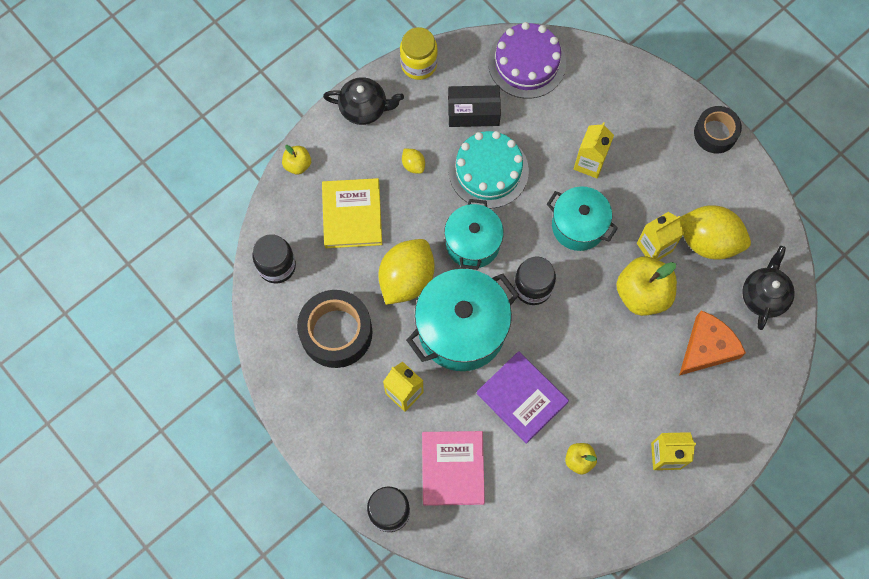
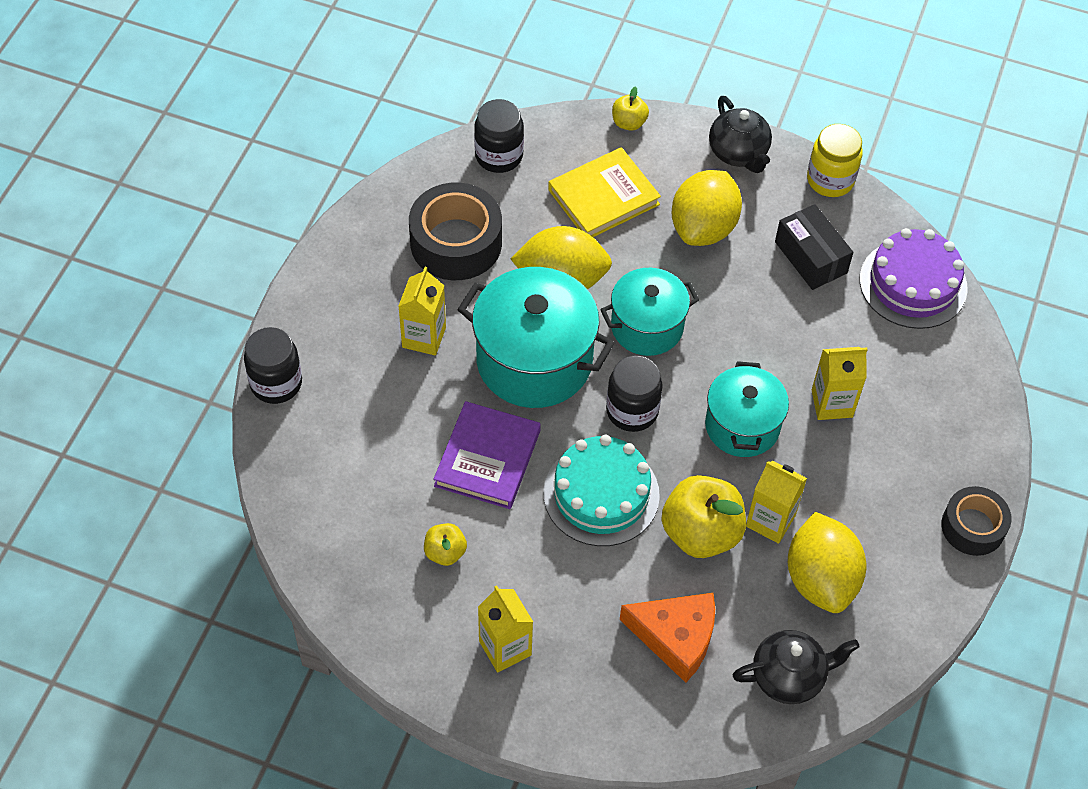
camera: 60 degrees right, 15 degrees down
yellow lemon [402,149,425,174] -> yellow lemon [671,170,742,246], size x2.33
pink book [422,431,485,506] -> none
turquoise cake [449,131,529,209] -> turquoise cake moved to [543,435,660,546]

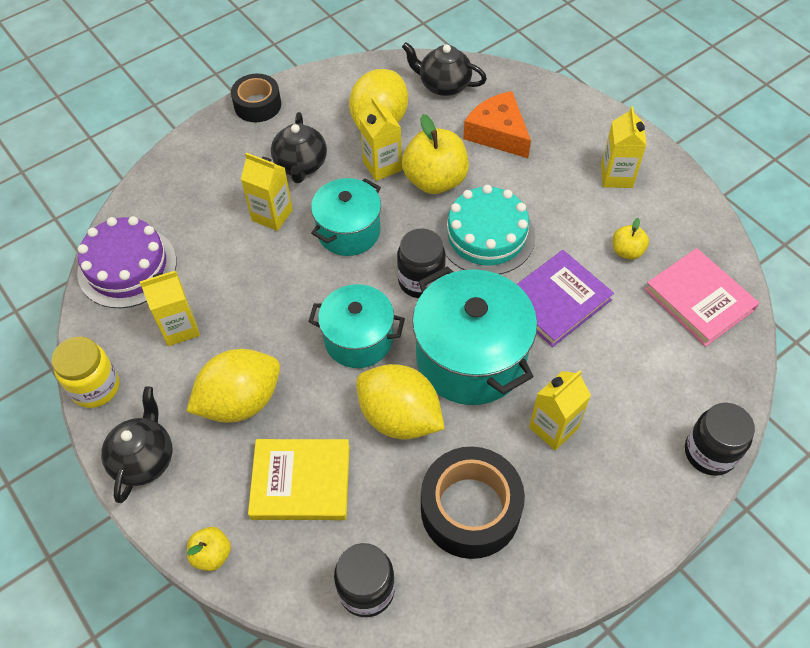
camera: 145 degrees left, 0 degrees up
black box [775,204,853,290] -> yellow carton [140,271,200,346]
none -> black teapot [271,112,327,183]
none -> pink book [645,248,759,347]

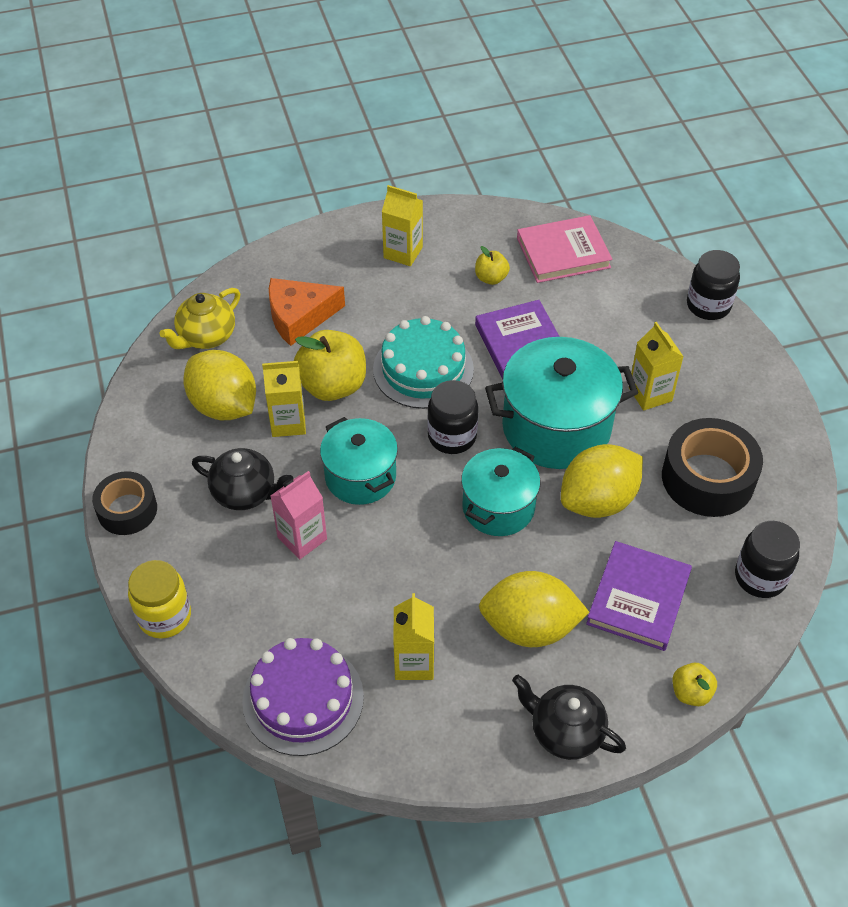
camera: 70 degrees left, 5 degrees down
yellow jar [52,337,119,408] -> yellow jar moved to [128,560,191,639]
yellow lemon [186,349,280,423] -> yellow lemon turned 75 degrees counterclockwise [479,571,589,647]
yellow carton [241,153,293,231] -> pink carton [271,471,327,559]
yellow book [248,439,350,520] -> purple book [586,541,692,651]
black teapot [402,42,487,96] -> yellow teapot [160,288,240,349]

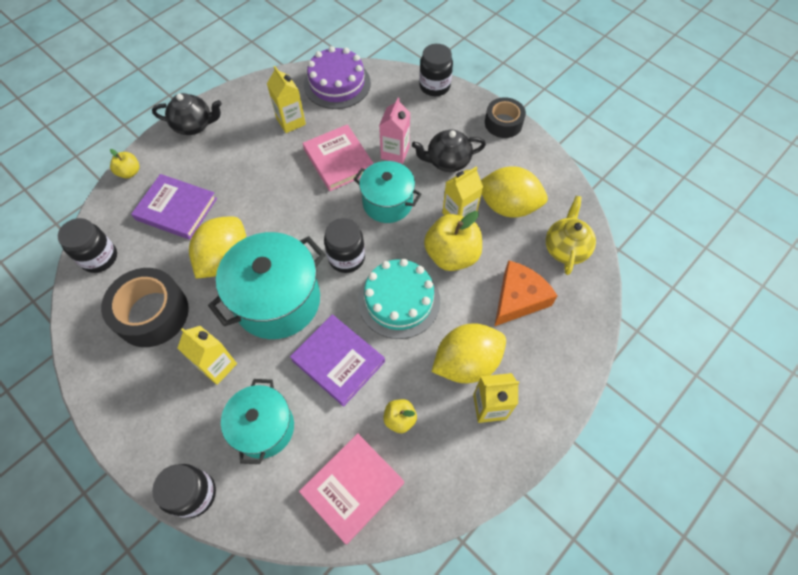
camera: 150 degrees right, 10 degrees up
yellow jar [128,560,191,639] -> black jar [419,44,453,96]
turquoise pot [461,447,540,536] -> turquoise pot moved to [221,379,294,464]
yellow lemon [479,571,589,647] -> yellow lemon moved to [431,323,506,383]
purple book [586,541,692,651] -> purple book turned 60 degrees counterclockwise [131,174,217,240]
none -> pink book [303,124,374,191]

